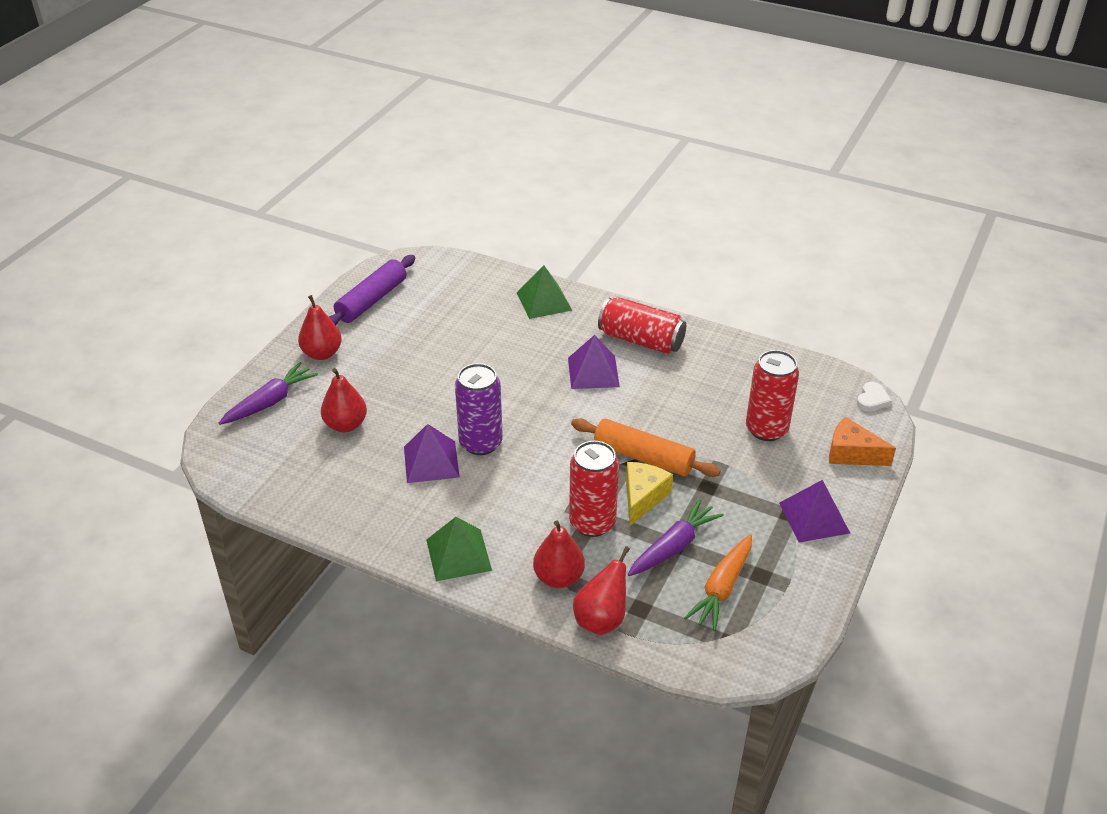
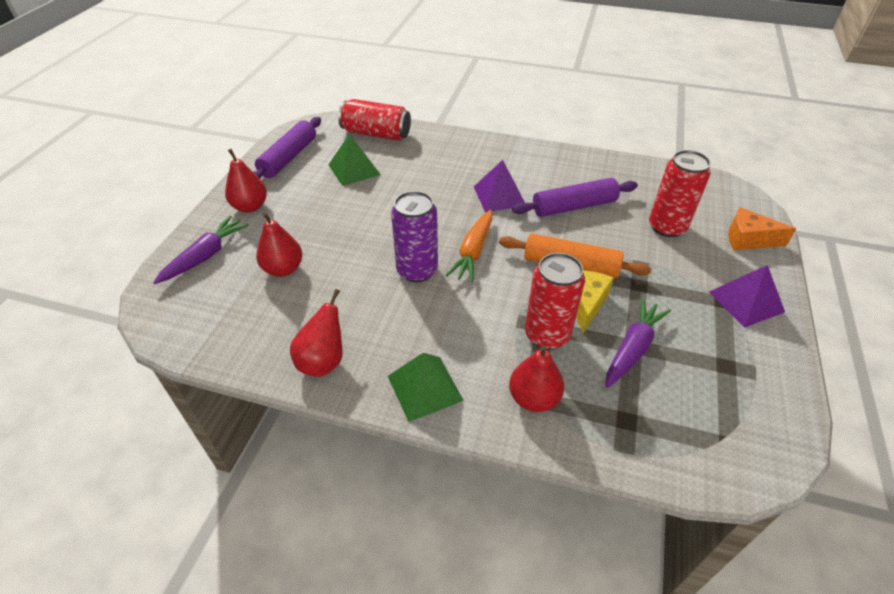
camera: 10 degrees left, 5 degrees up
purple pyramid [404,424,460,483] -> none
green pyramid [517,265,572,319] -> green pyramid moved to [328,134,381,186]
red pear [573,546,630,635] -> red pear moved to [290,289,342,377]
red can [598,297,686,354] -> red can moved to [338,99,411,141]
orange carrot [684,534,752,631] -> orange carrot moved to [445,210,492,283]
white heart [857,382,892,412] -> none
none -> purple rolling pin [512,178,638,217]

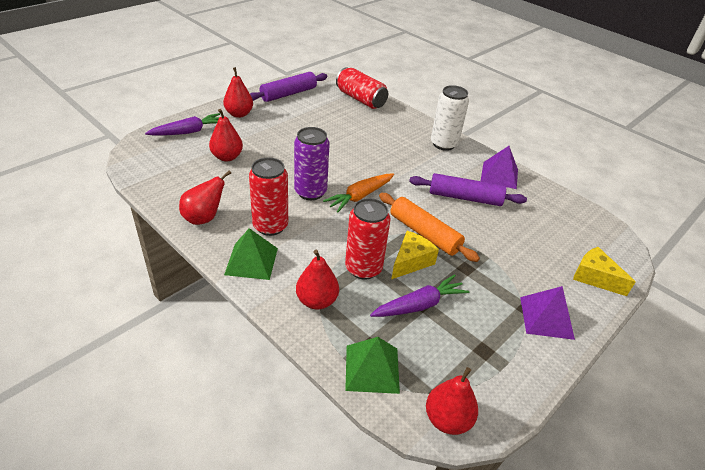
camera: 25 degrees right, 5 degrees down
green pyramid [328,134,381,186] -> green pyramid moved to [345,337,400,394]
purple pyramid [474,160,525,212] -> purple pyramid moved to [481,146,518,189]
red can [649,150,711,237] -> red can moved to [249,158,288,236]
orange cheese [728,207,796,250] -> yellow cheese [573,247,636,296]
none -> red pear [426,367,478,435]
none -> white can [431,85,469,151]

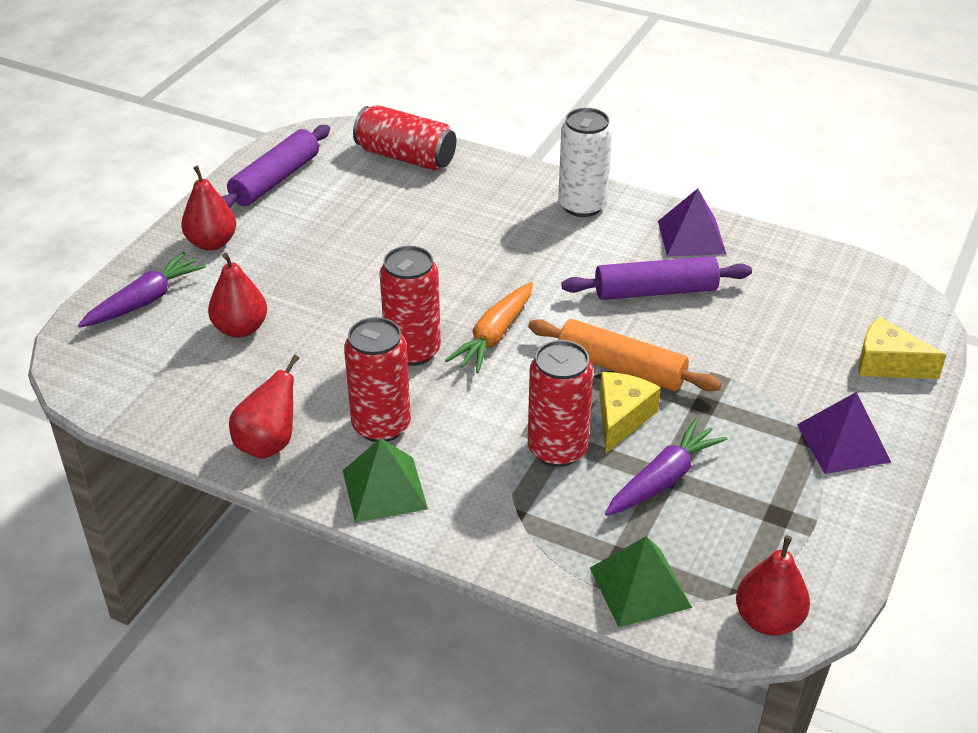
camera: 15 degrees left, 0 degrees up
purple can [294,127,330,200] -> red can [380,246,441,366]
red pear [296,250,339,310] -> none

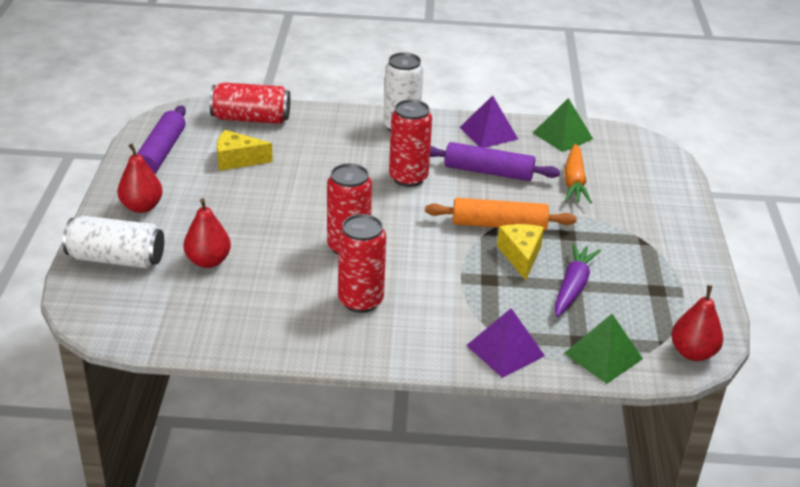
camera: 25 degrees left, 5 degrees down
purple carrot [78,252,206,328] -> white can [63,216,164,268]
red pear [229,355,299,459] -> none
green pyramid [343,438,428,523] -> green pyramid moved to [533,98,593,152]
orange carrot [445,282,533,373] -> orange carrot moved to [564,144,592,204]
red can [528,340,593,467] -> red can moved to [389,99,432,187]
purple rolling pin [562,256,752,300] -> purple rolling pin turned 45 degrees clockwise [430,142,560,181]
purple pyramid [797,392,891,474] -> purple pyramid moved to [466,308,545,378]
yellow cheese [858,317,946,379] -> yellow cheese moved to [217,130,273,171]

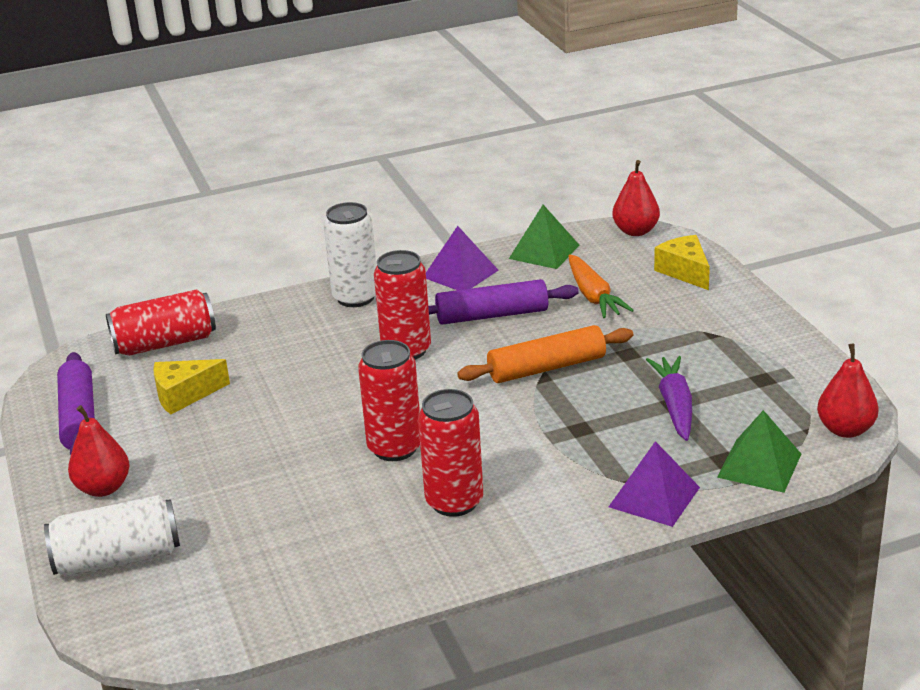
camera: 20 degrees left, 5 degrees down
red pear [183,198,231,268] -> red pear moved to [612,160,660,236]
yellow cheese [497,224,544,281] -> yellow cheese moved to [654,235,710,290]

